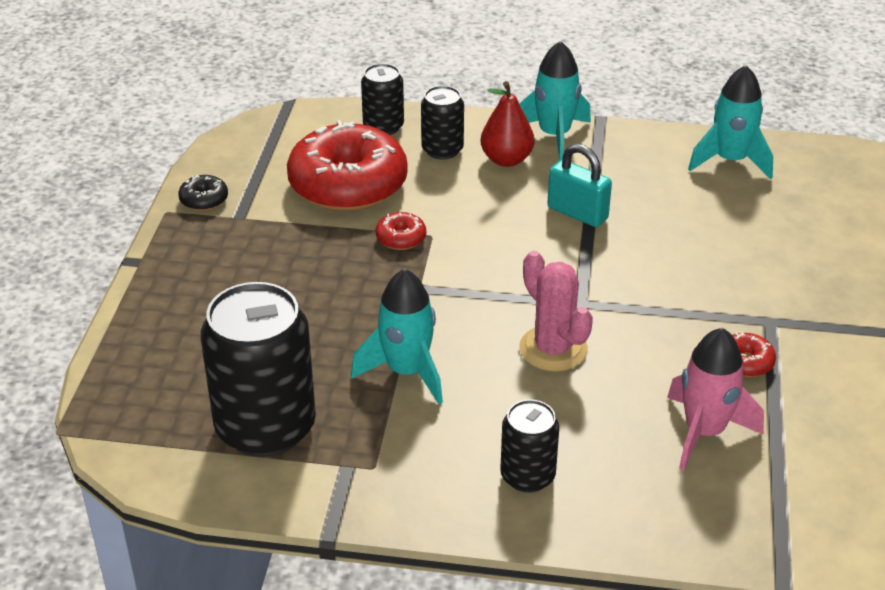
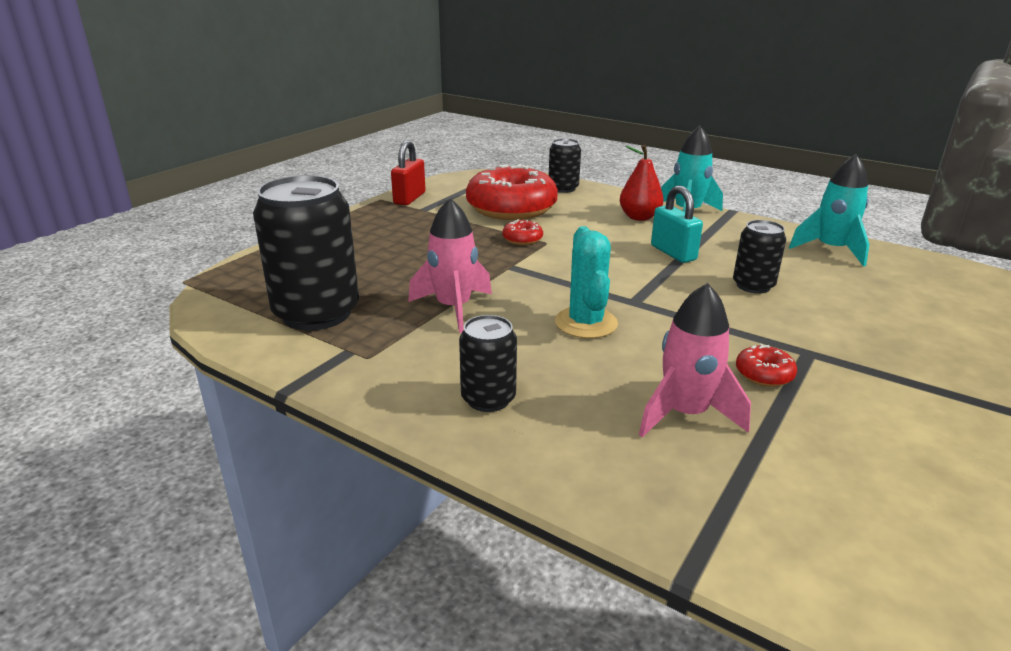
camera: 25 degrees right, 10 degrees down
black donut [178,175,228,211] -> red padlock [391,140,426,205]
turquoise rocket [351,269,443,404] -> pink rocket [408,198,492,333]
black can [421,86,464,160] -> black can moved to [733,220,786,294]
pink cactus [519,251,593,372] -> turquoise cactus [555,226,618,338]

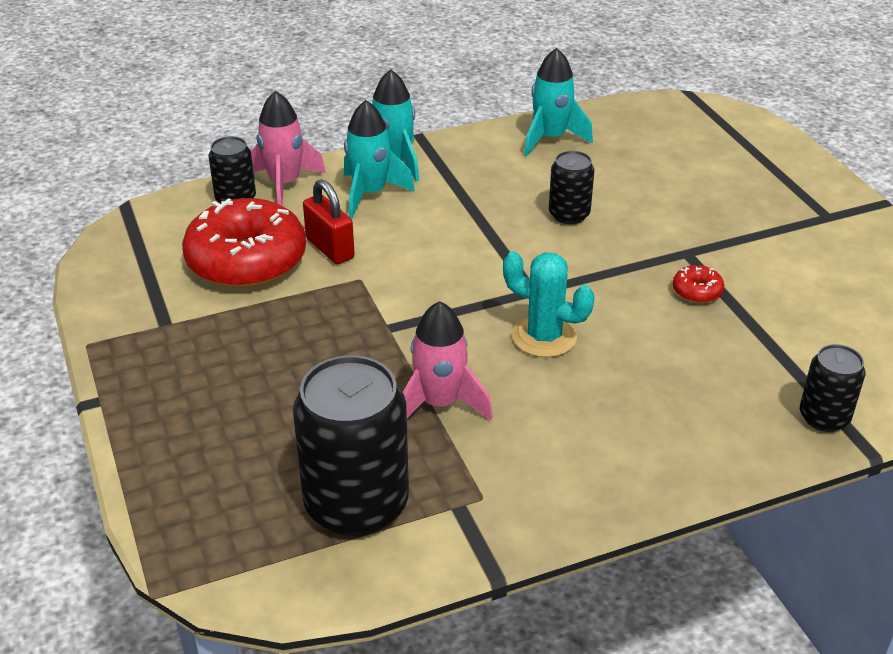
camera: 55 degrees left, 10 degrees up
red padlock [391,140,426,205] -> red padlock moved to [303,179,355,264]
black can [459,315,517,412] -> black can moved to [800,344,866,432]
red donut [502,219,543,245] -> none
red pear [620,145,663,221] -> turquoise rocket [344,100,415,218]
pink rocket [639,283,751,438] -> pink rocket moved to [251,91,326,206]
turquoise padlock [651,186,703,263] -> none

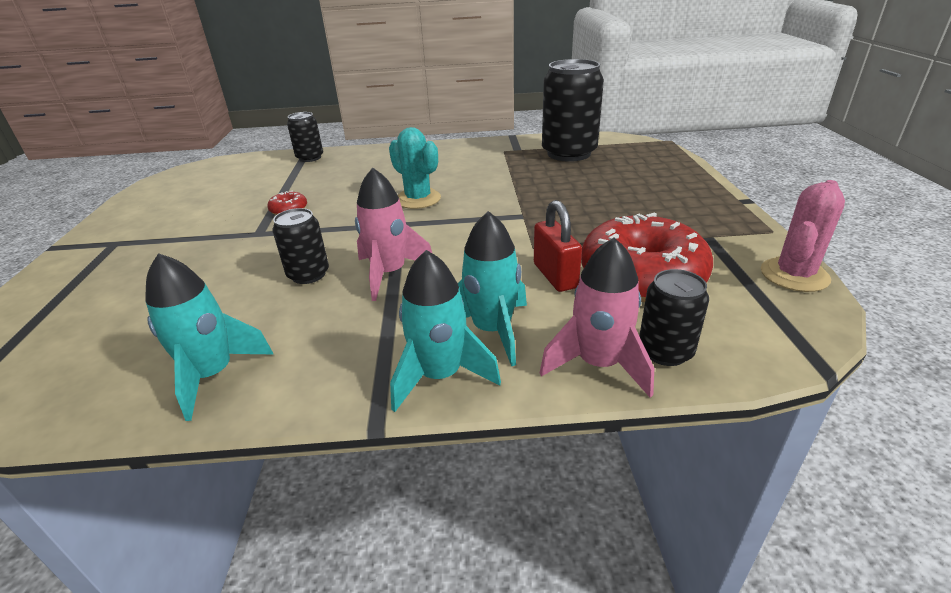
camera: 160 degrees left, 5 degrees down
pink rocket [403,301,493,420] -> pink rocket moved to [355,167,432,301]
none -> pink cactus [761,180,845,292]

